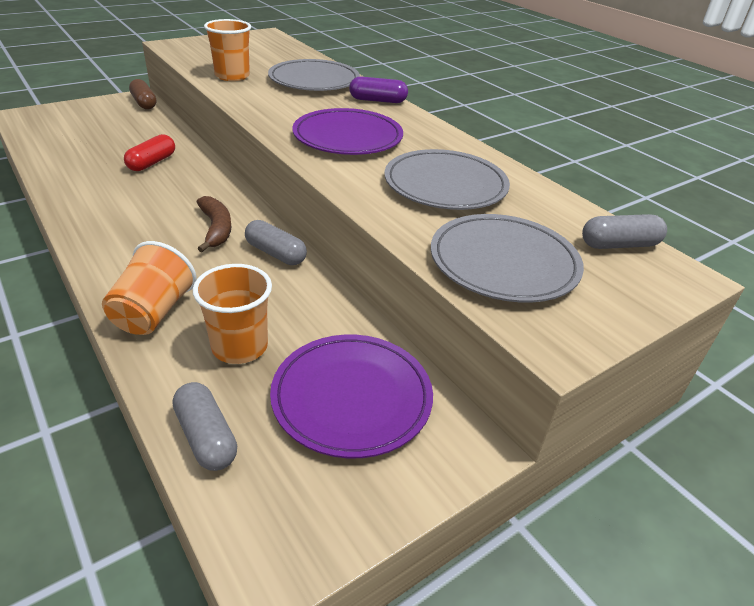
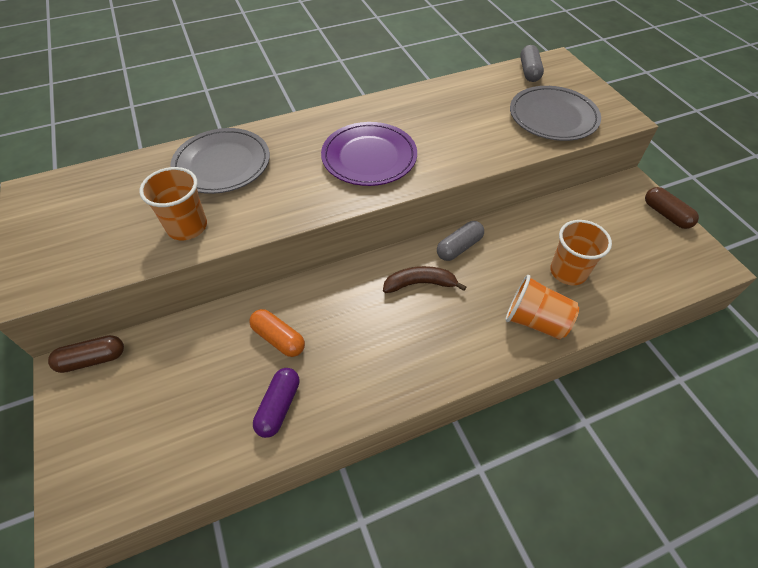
camera: 75 degrees left, 15 degrees up
red capsule [124,134,175,171] -> orange capsule [249,309,305,357]
grey capsule [173,382,237,471] -> none
purple plate [270,335,433,458] -> none
purple capsule [349,76,408,103] -> purple capsule moved to [253,368,300,438]
grey plate [384,149,510,210] -> none
none -> brown capsule [645,187,699,229]

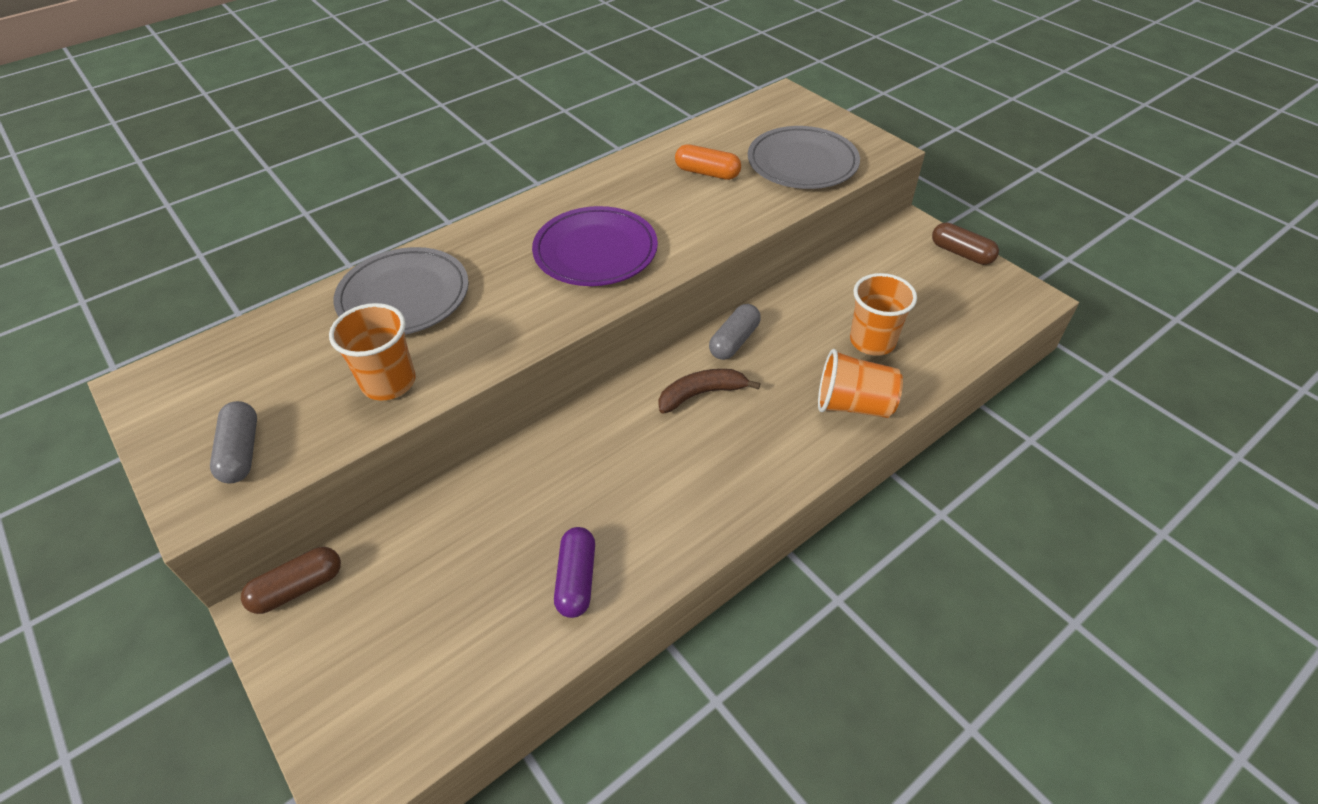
camera: 15 degrees left, 5 degrees down
orange capsule [249,309,305,357] -> orange capsule moved to [675,144,741,180]
grey capsule [520,45,544,82] -> grey capsule moved to [210,401,257,484]

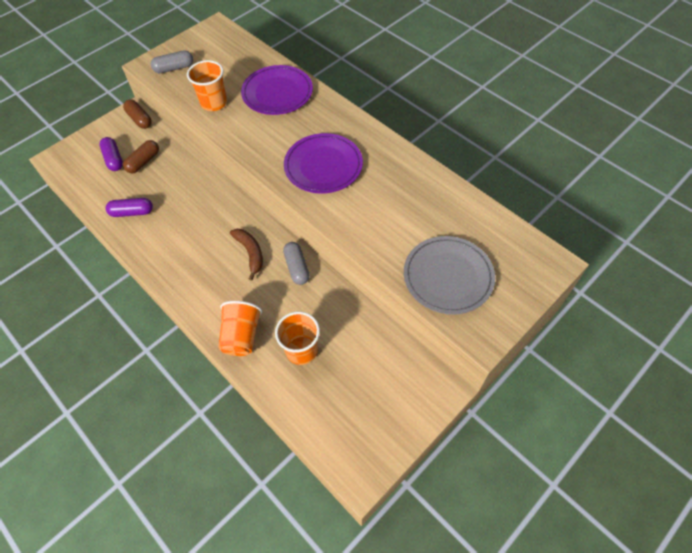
camera: 85 degrees right, 10 degrees up
grey plate [333,247,469,335] -> purple plate [241,65,313,115]
orange capsule [675,144,741,180] -> none
grey capsule [709,304,761,360] -> grey capsule turned 45 degrees clockwise [283,242,310,285]
brown capsule [932,223,999,265] -> brown capsule moved to [123,140,159,173]
none -> purple capsule [99,137,123,171]

